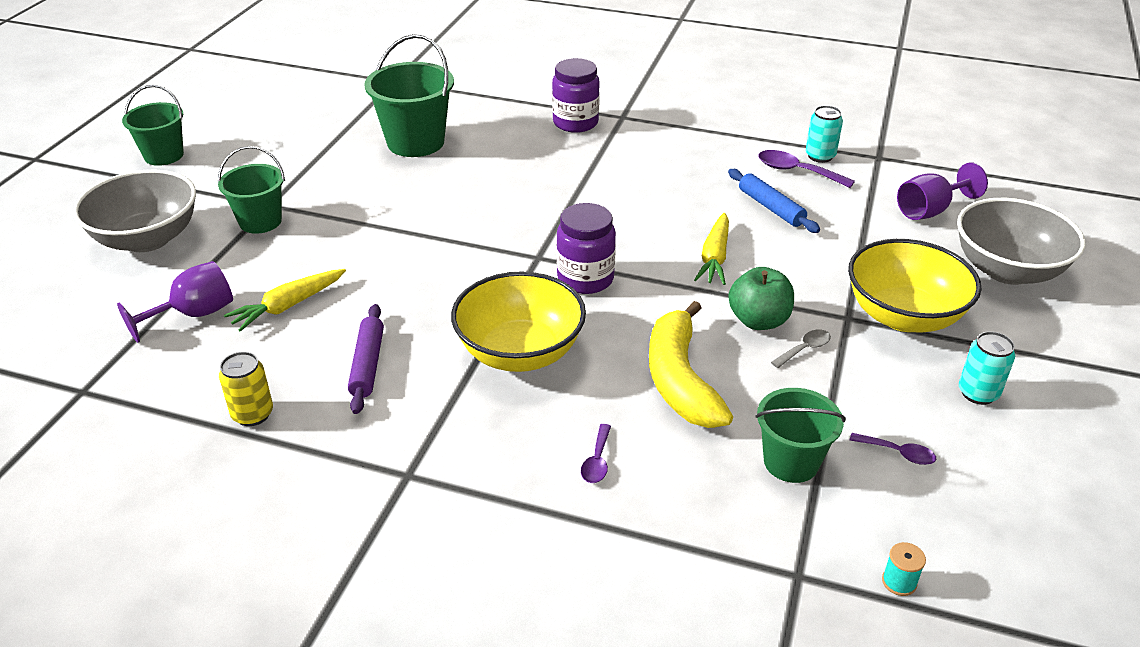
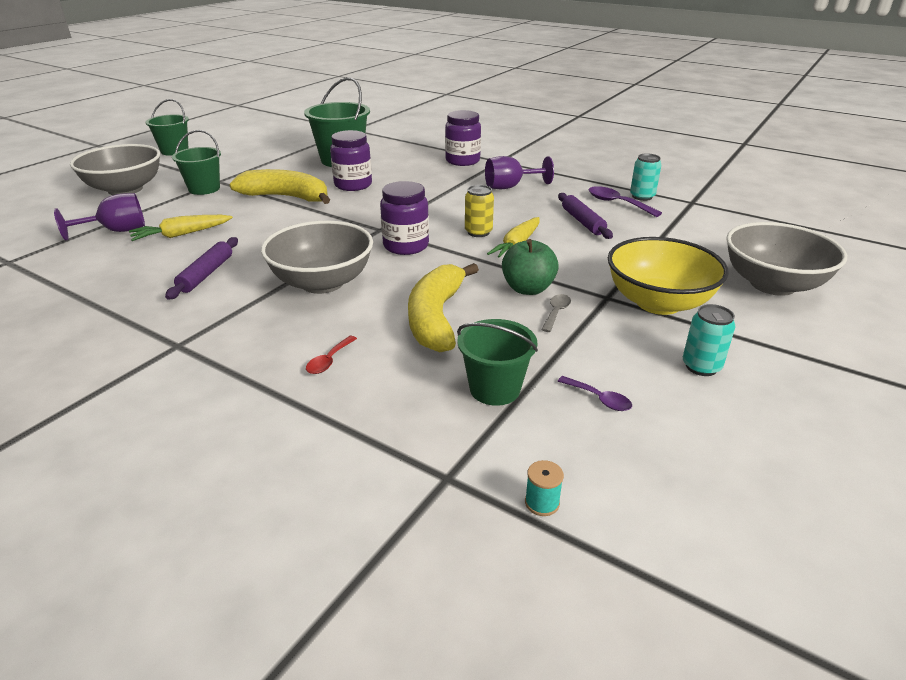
camera: 15 degrees right, 5 degrees down
yellow can [219,352,273,426] -> yellow can moved to [465,185,494,237]
yellow bowl [451,271,586,372] -> grey bowl [261,221,373,294]
purple spoon [581,424,611,483] -> red spoon [306,336,357,374]
blue rolling pin [728,169,820,233] -> purple rolling pin [558,193,613,239]
grey spoon [771,329,831,368] -> grey spoon turned 45 degrees counterclockwise [541,294,571,332]
purple goblet [897,162,988,220] -> purple goblet moved to [485,156,554,189]
none -> yellow banana [230,169,330,204]
none -> purple jar [330,130,372,191]

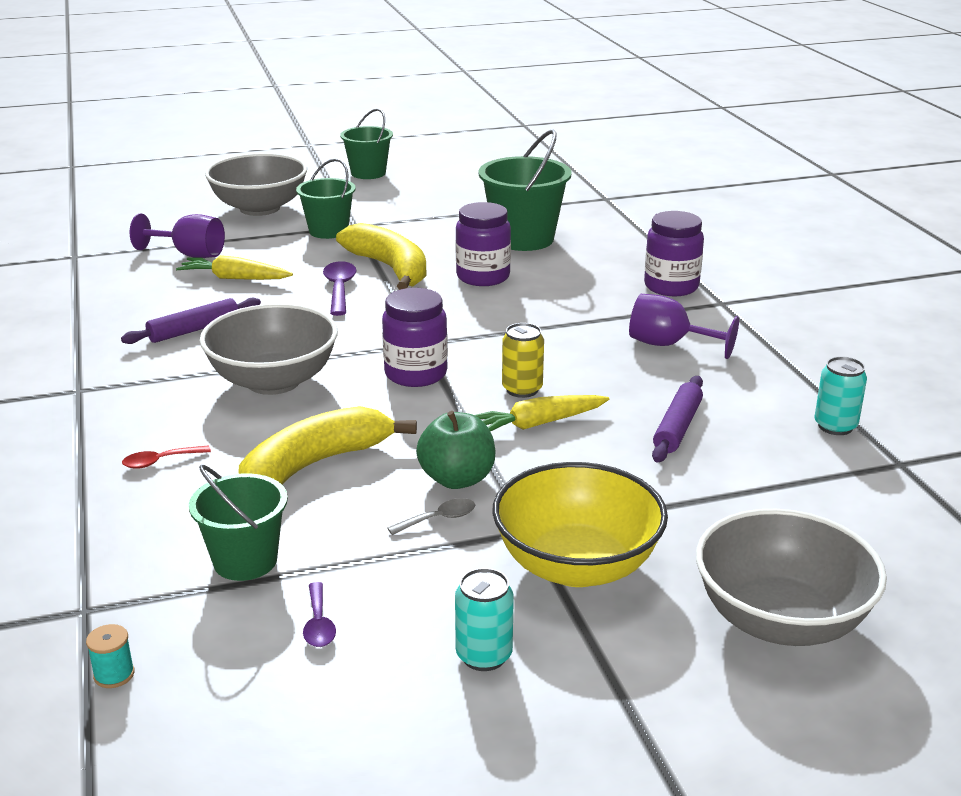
camera: 40 degrees right, 5 degrees down
purple spoon [589,186,662,217] -> purple spoon moved to [323,261,357,316]

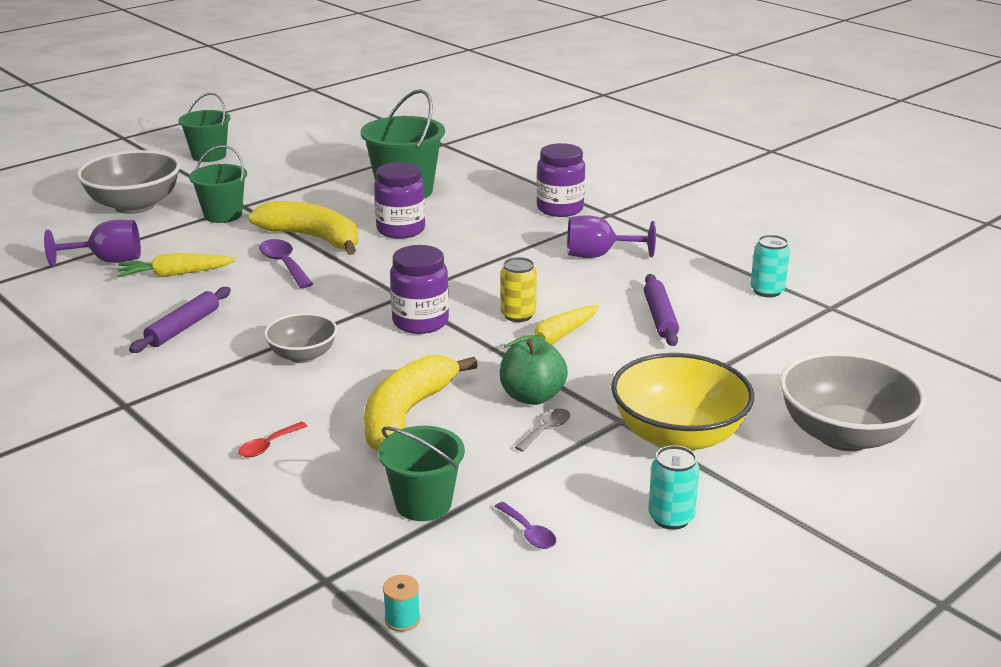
camera: 25 degrees left, 0 degrees up
grey bowl [200,304,338,395] -> grey bowl [264,313,337,363], size x0.57

